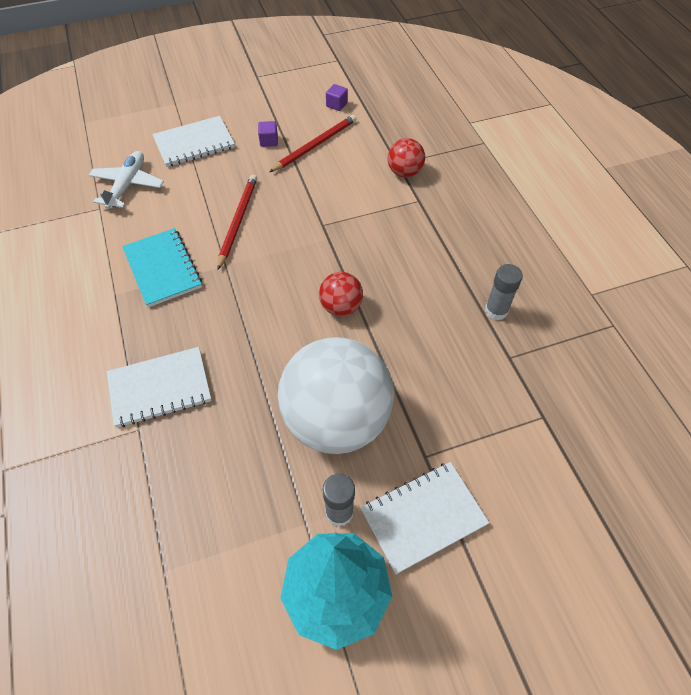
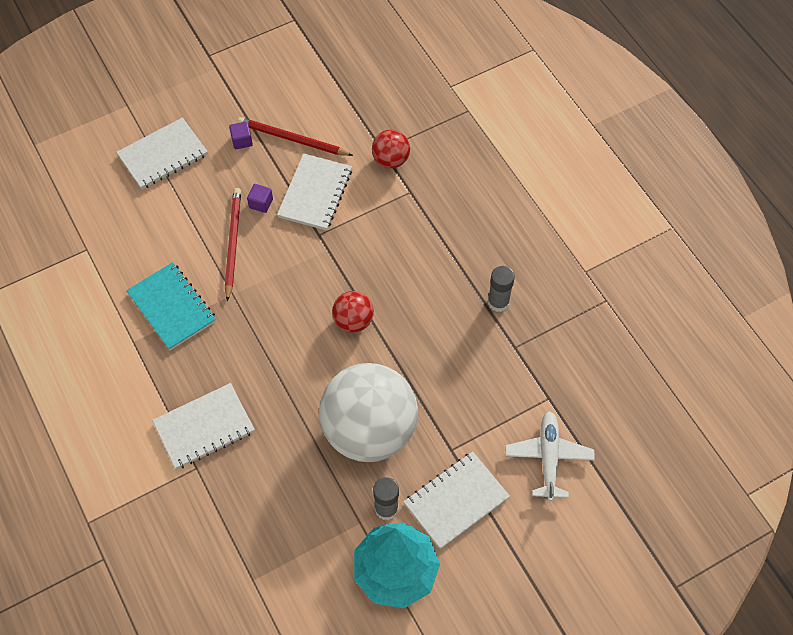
camera: 10 degrees left, 5 degrees up
white plane [89,151,164,209] -> white plane moved to [505,411,595,501]
red pencil [269,115,356,172] -> red pencil turned 105 degrees counterclockwise [237,117,353,156]
purple cube [326,84,348,111] -> purple cube moved to [247,184,273,213]
none -> white notebook [277,153,352,231]

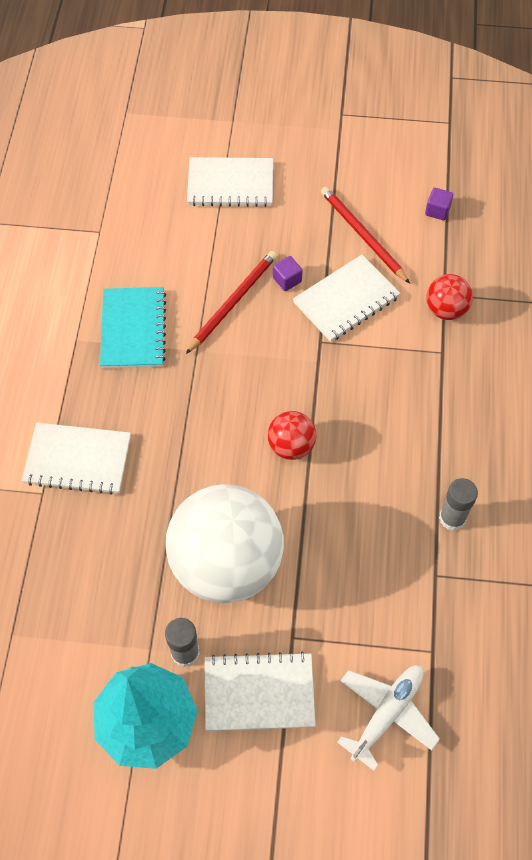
camera: 35 degrees right, 0 degrees up
purple cube [229,122,253,149] -> purple cube moved to [425,188,453,220]

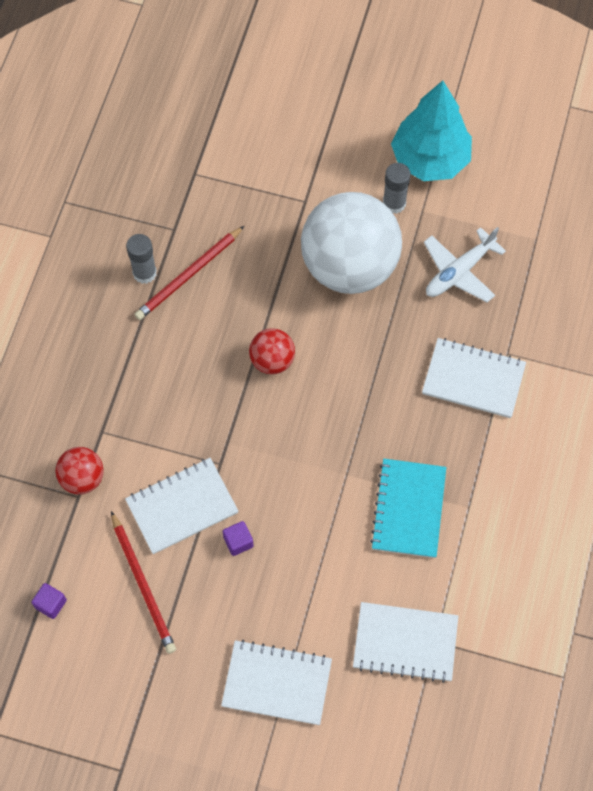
camera: 170 degrees left, 5 degrees up
red pencil [186,251,277,354] -> red pencil moved to [134,226,244,320]
white notebook [205,652,315,731] -> white notebook moved to [353,602,458,683]
white plane [337,665,440,771] -> white plane moved to [424,227,506,302]

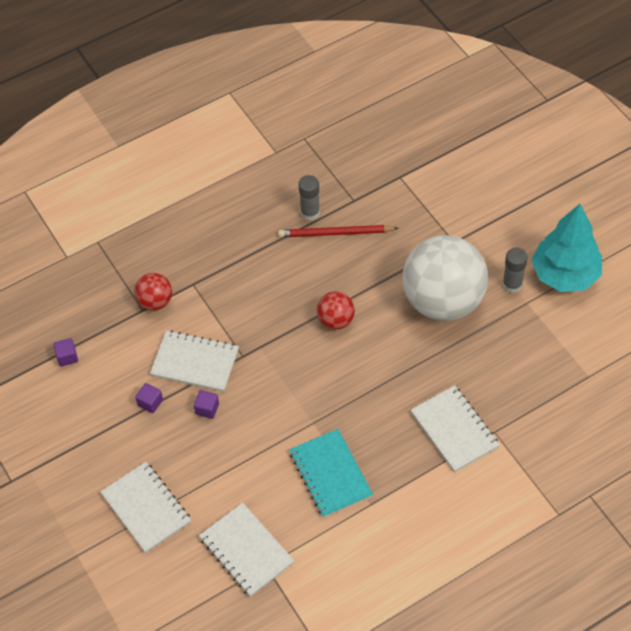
camera: 45 degrees right, 10 degrees down
red pencil [111,511,176,654] -> none
turquoise notebook [370,459,446,558] -> turquoise notebook turned 75 degrees counterclockwise [289,429,373,518]
white plane [424,227,506,302] -> none
none -> purple cube [135,383,163,413]

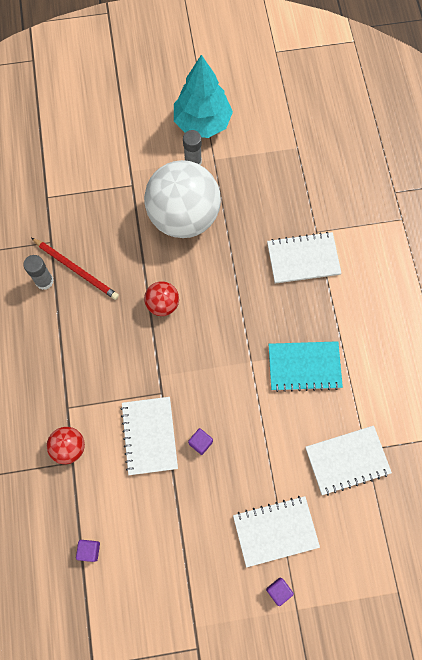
camera: 70 degrees left, 15 degrees up
purple cube [135,383,163,413] -> purple cube moved to [266,578,294,606]
white notebook [150,330,239,392] -> white notebook turned 45 degrees counterclockwise [120,397,178,475]
red pencil [278,225,399,237] -> red pencil turned 75 degrees counterclockwise [31,238,119,300]

